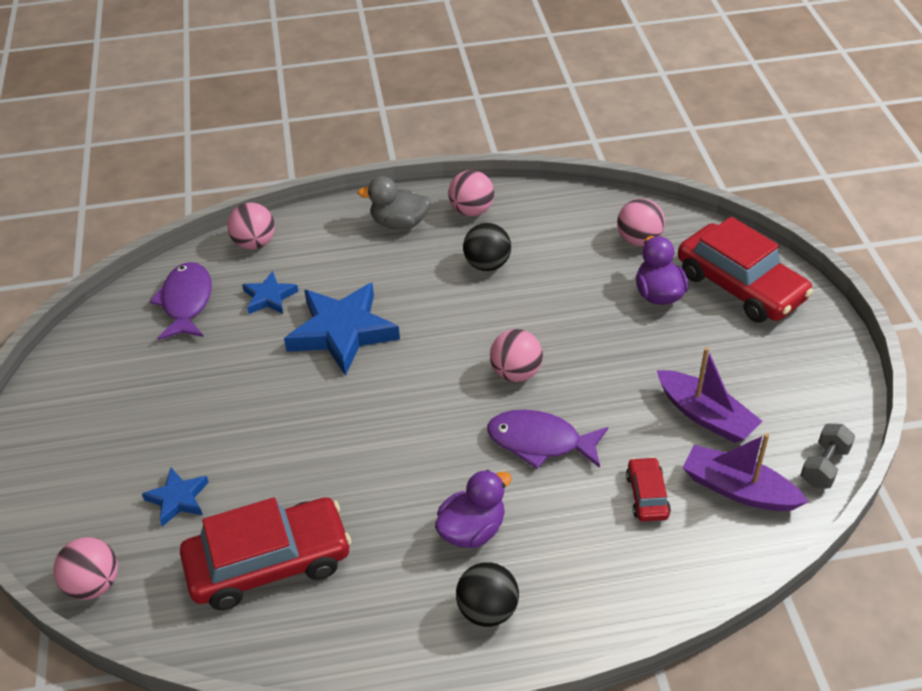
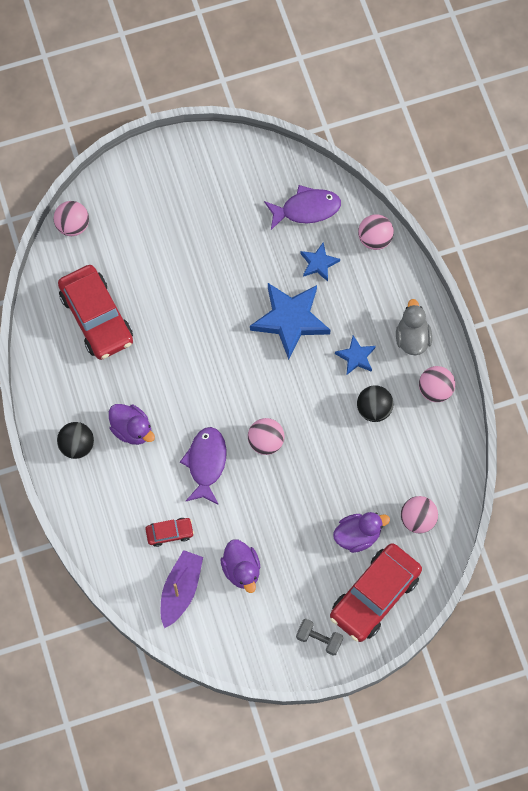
camera: 80 degrees right, 25 degrees up
blue star [142,468,209,527] -> blue star moved to [335,336,376,375]
purple boat [657,347,762,443] -> purple duck [220,539,260,593]
grey dumbbell [801,424,855,488] -> grey dumbbell moved to [296,619,343,656]

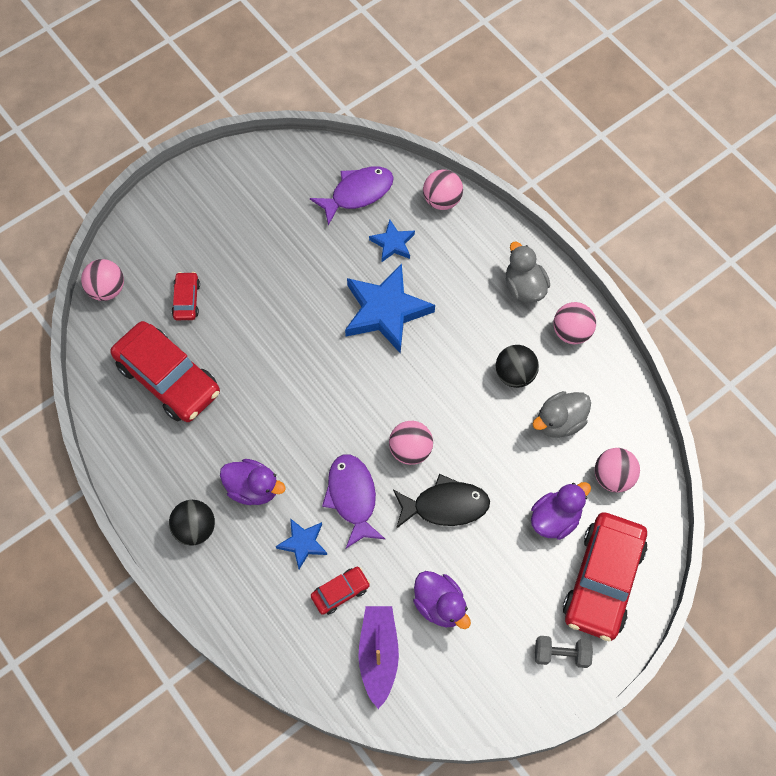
camera: 20 degrees left, 5 degrees down
blue star [335,336,376,375] -> blue star moved to [276,518,327,569]
none -> red car [172,272,200,320]
none -> black fish [393,474,490,529]
none -> grey duck [533,391,591,438]

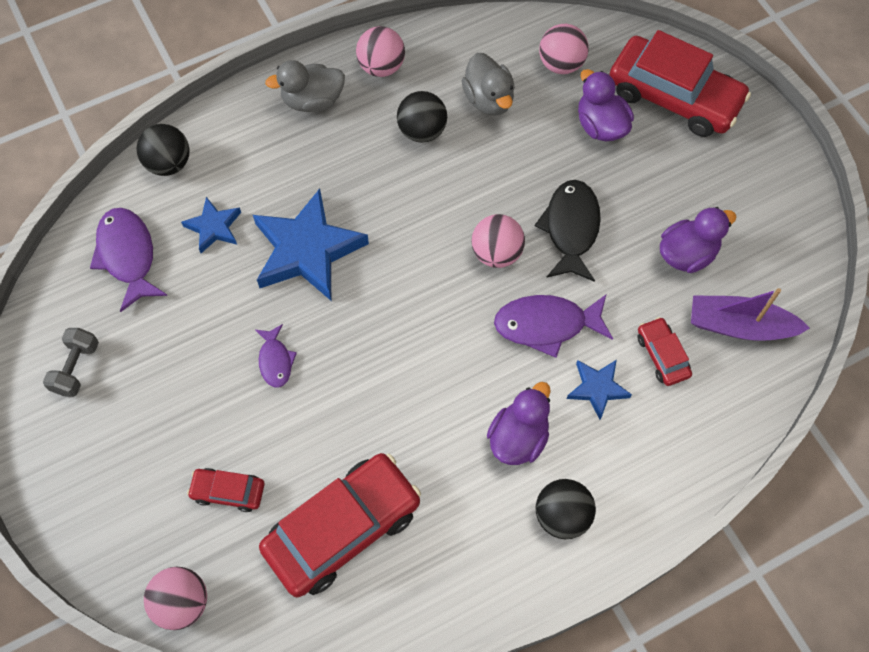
camera: 80 degrees left, 0 degrees up
pink ball [423,169,463,210] -> black ball [137,124,190,176]
grey dumbbell [535,636,593,668] -> grey dumbbell moved to [43,328,99,397]
none -> purple fish [255,324,297,388]

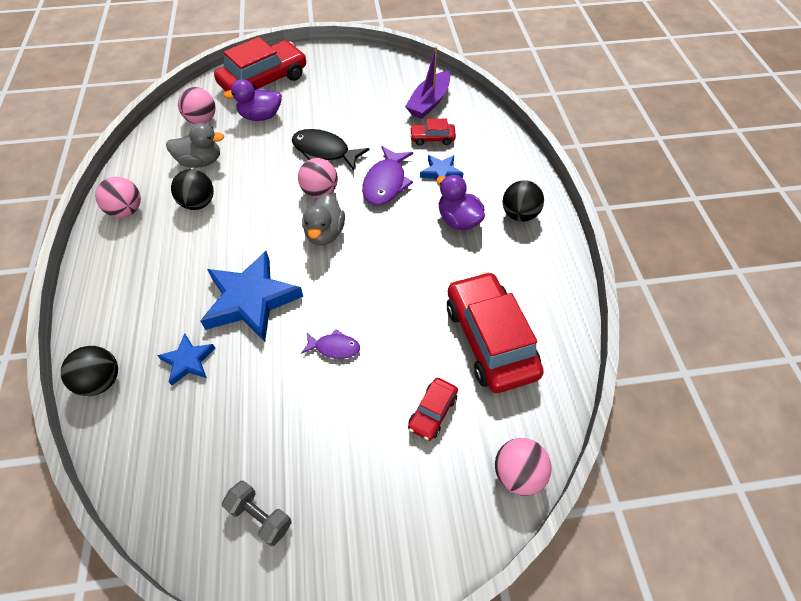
camera: 70 degrees left, 10 degrees down
purple fish [90,208,168,312] -> none
grey duck [265,60,345,112] -> grey duck moved to [302,193,345,246]
purple duck [660,207,736,273] -> none

